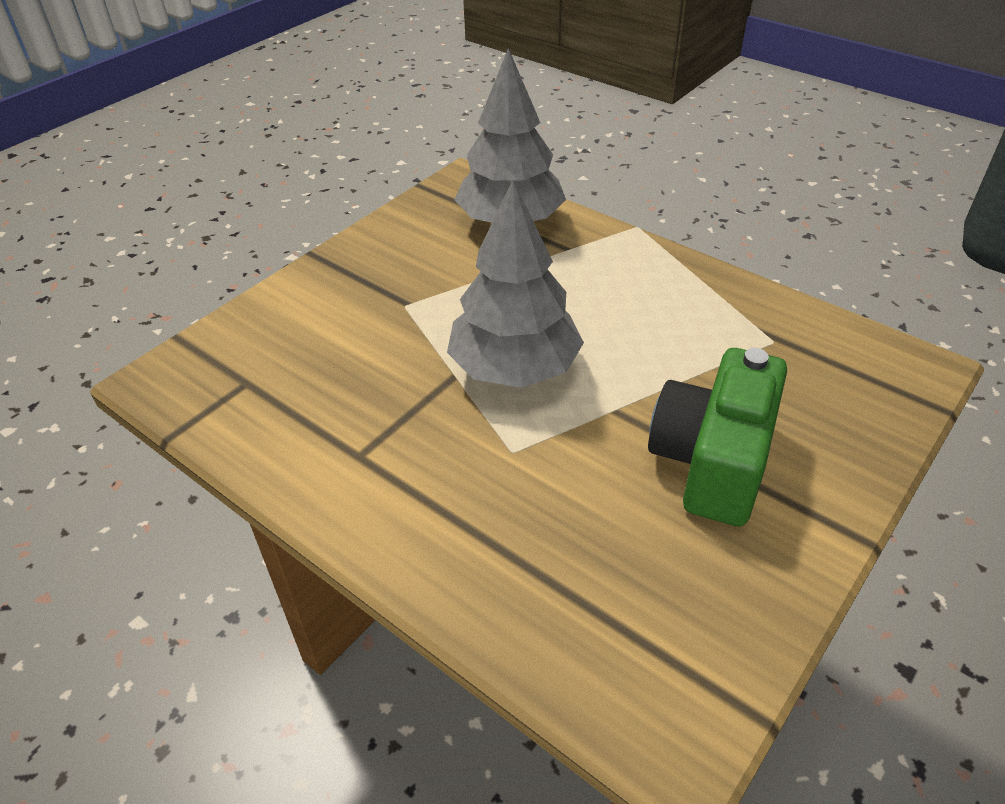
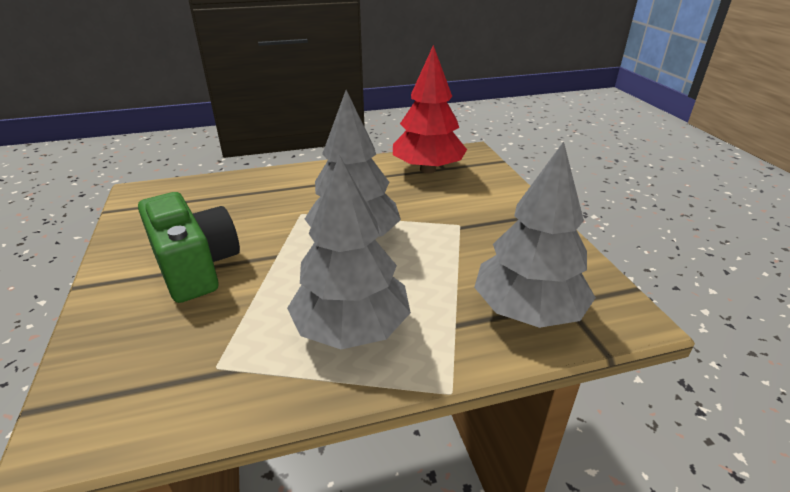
camera: 125 degrees right, 10 degrees down
none -> grey tree [287,155,411,349]
none -> red tree [393,45,467,173]

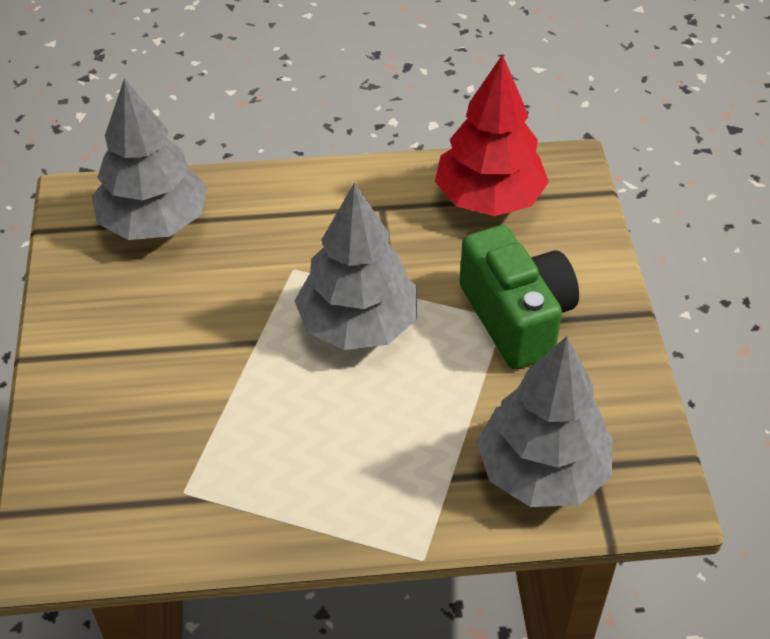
camera: 10 degrees right, 15 degrees up
green camera [138,192,240,303] -> green camera moved to [459,225,579,369]
grey tree [287,155,411,349] -> grey tree moved to [91,78,207,240]

